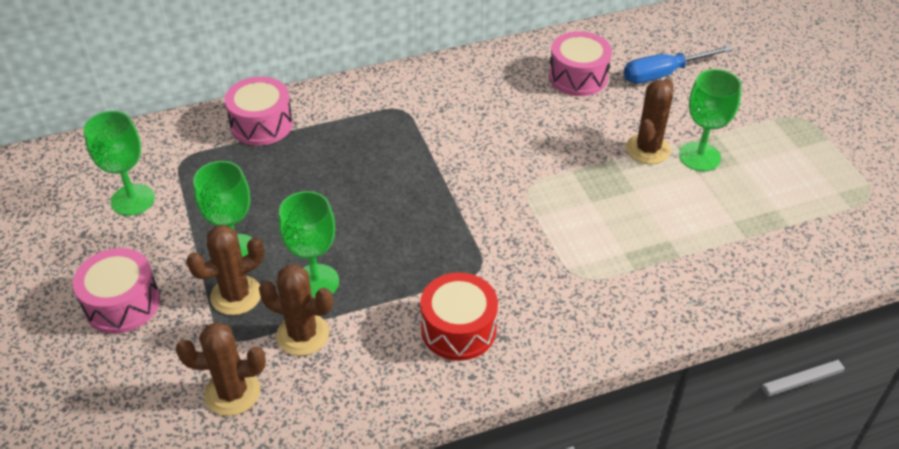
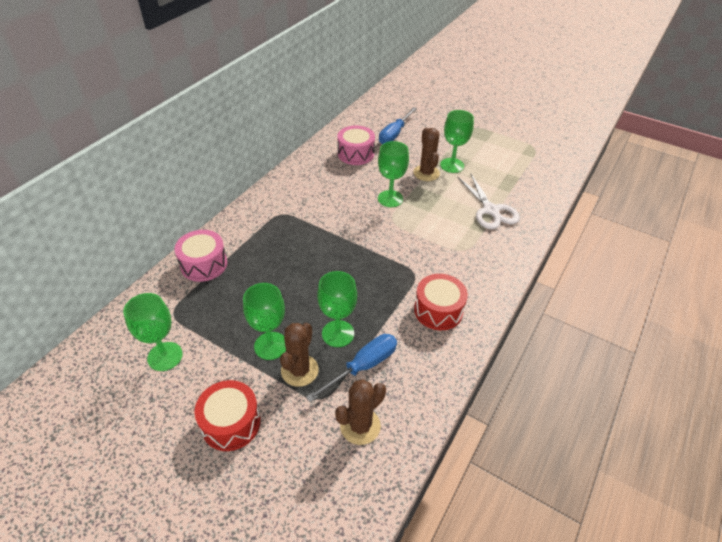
camera: 40 degrees left, 0 degrees up
pink drum [73,248,160,334] -> red drum [194,380,261,451]
brown cactus [259,264,333,356] -> blue screwdriver [306,334,397,402]
none -> green goblet [378,141,409,207]
none -> white scissors [457,173,520,229]

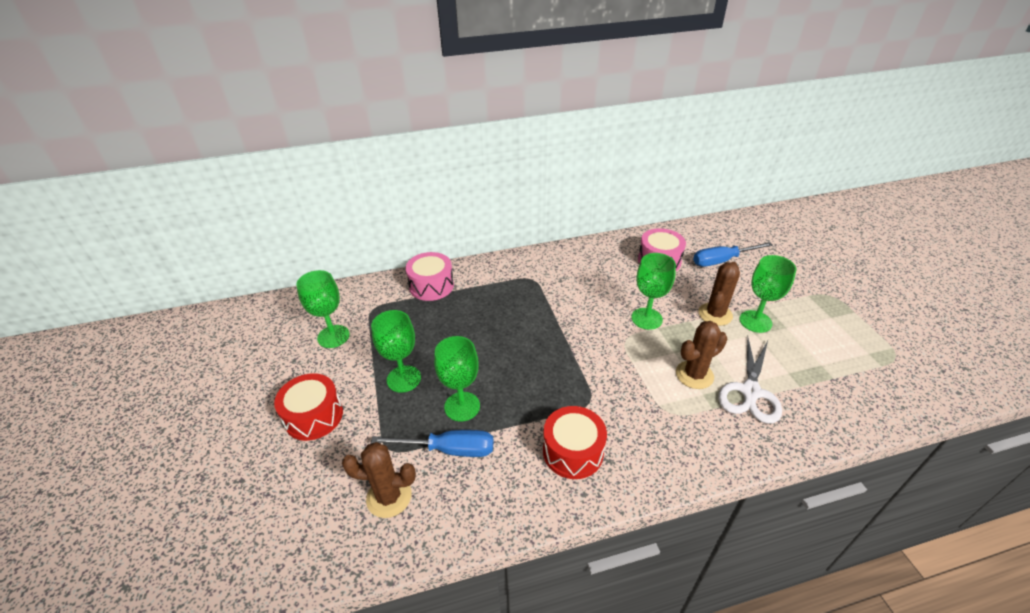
camera: 45 degrees right, 5 degrees down
brown cactus [280,323,319,387] -> brown cactus moved to [676,321,727,389]

